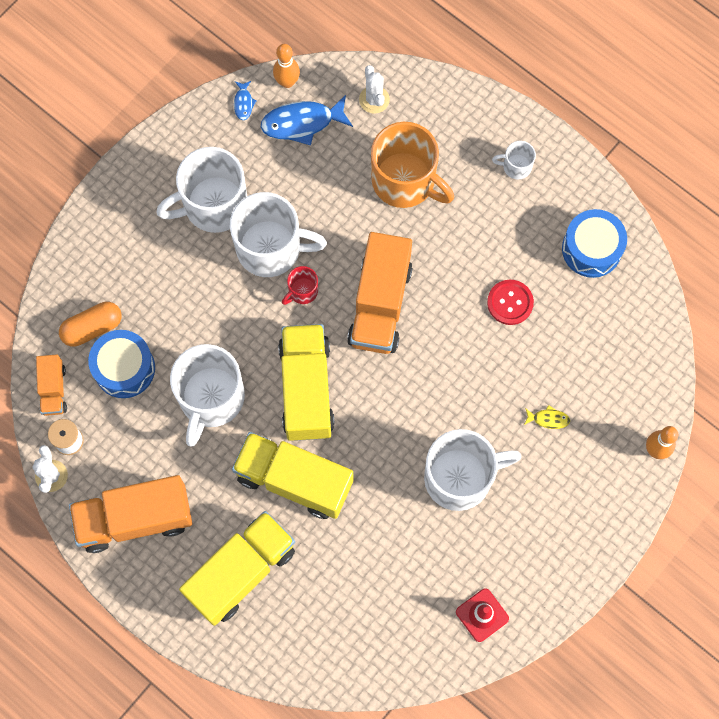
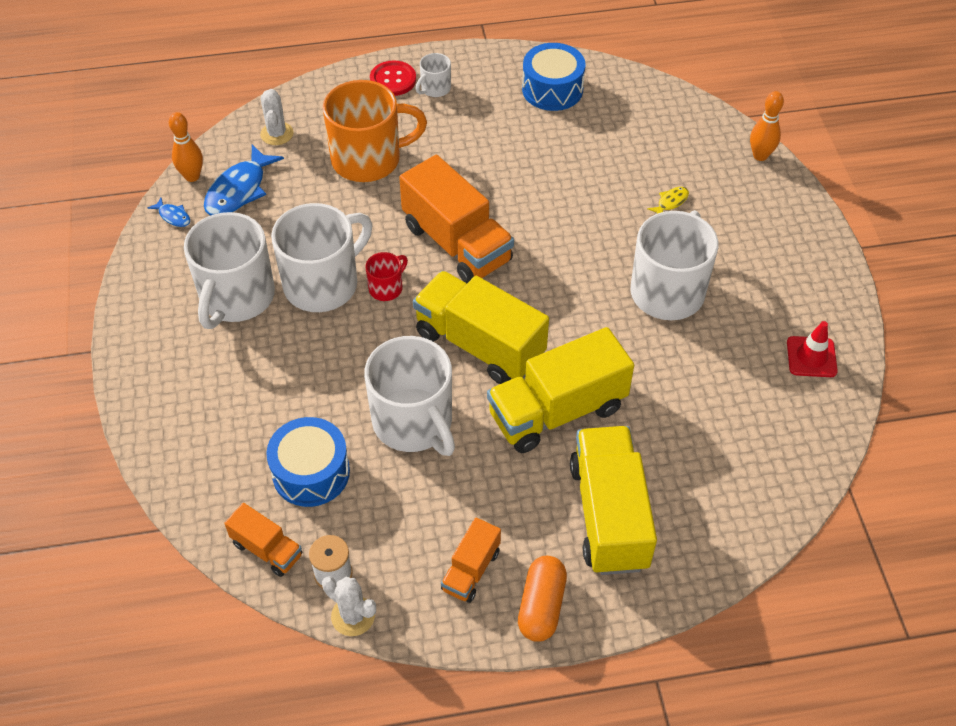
camera: 50 degrees left, 20 degrees down
orange capsule [59,302,122,347] -> orange capsule moved to [518,556,567,642]
orange truck [69,475,192,553] -> orange truck [441,518,501,603], size x0.51
red mug [282,266,318,305] -> red mug turned 135 degrees counterclockwise [366,252,408,301]
white cactus [359,65,390,114] -> white cactus turned 60 degrees clockwise [260,89,293,145]
red button [487,280,534,325] -> red button moved to [370,60,416,96]

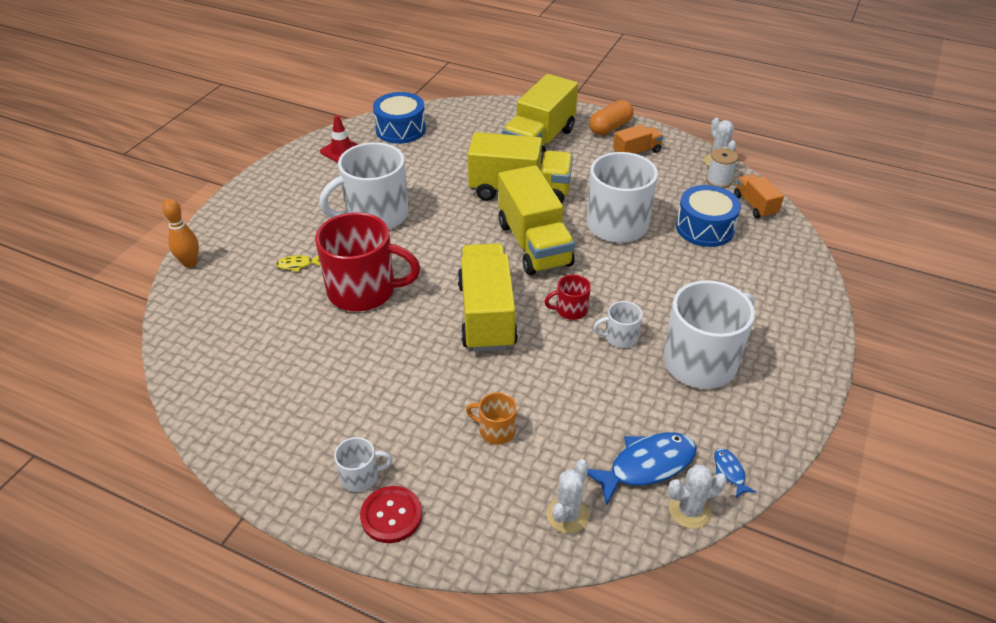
camera: 145 degrees left, 10 degrees down
orange bowling pin [169,112,203,182] -> white cactus [668,465,727,529]
white mug [271,203,372,312] -> white mug [593,301,643,348], size x0.46
orange mug [323,80,427,182] -> orange mug [466,392,517,445], size x0.46
orange truck [399,155,514,283] -> yellow truck [457,243,518,352]
blue drum [522,43,586,111] -> blue drum moved to [373,92,426,144]
none -> red mug [315,212,421,311]

